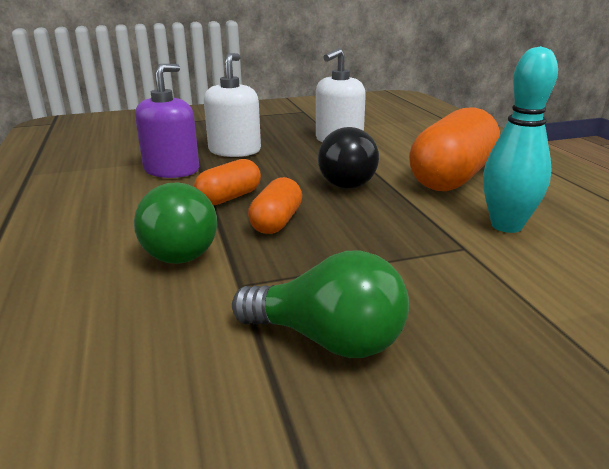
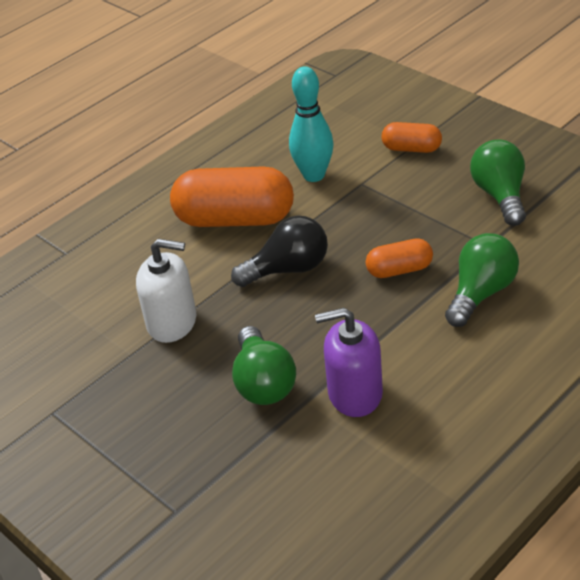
camera: 115 degrees left, 15 degrees up
orange capsule [194,159,261,206] -> orange capsule moved to [382,122,442,153]
white soap dispenser [204,53,261,157] -> green light bulb [232,326,296,405]

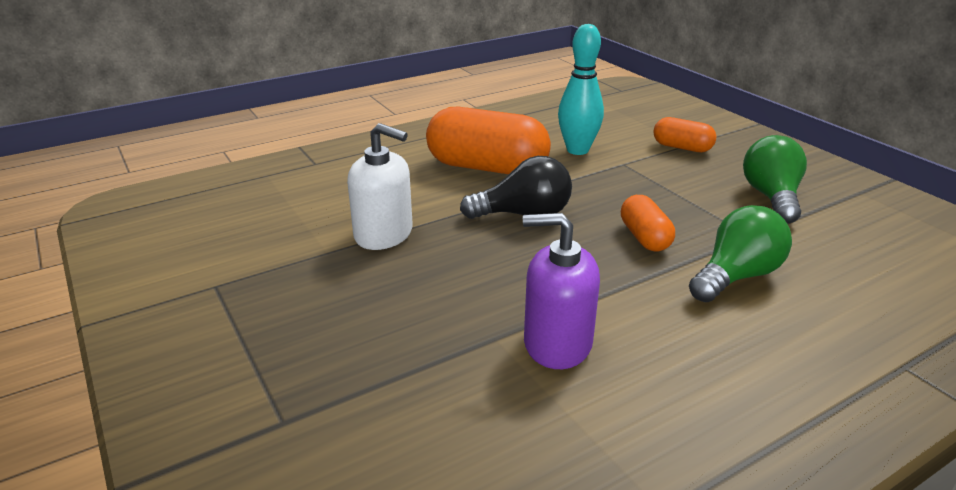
camera: 10 degrees right, 10 degrees down
green light bulb [232,326,296,405] -> none
orange capsule [366,238,433,278] -> orange capsule turned 75 degrees clockwise [621,195,675,251]

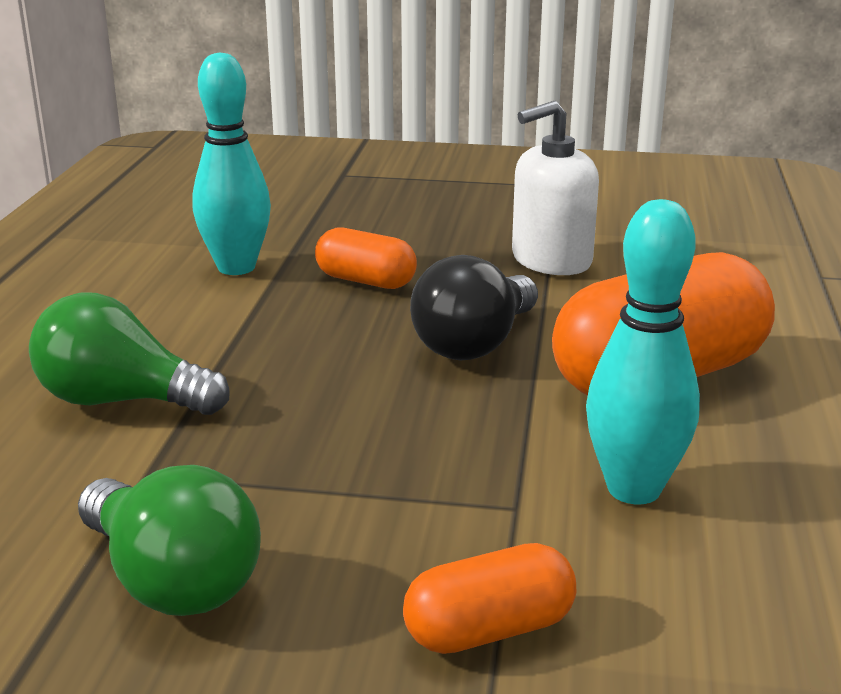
camera: 130 degrees right, 5 degrees down
purple soap dispenser [523,213,600,369] -> turquoise bowling pin [193,52,271,275]
orange capsule [621,195,675,251] -> orange capsule moved to [315,228,417,289]
green light bulb [689,205,792,302] -> green light bulb turned 105 degrees clockwise [29,293,230,415]

